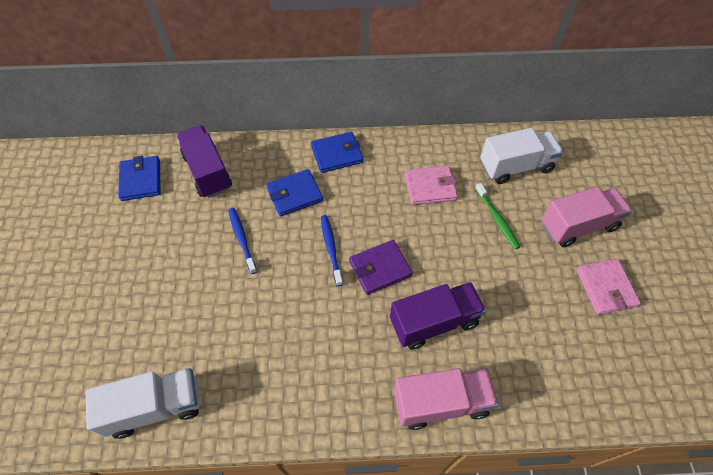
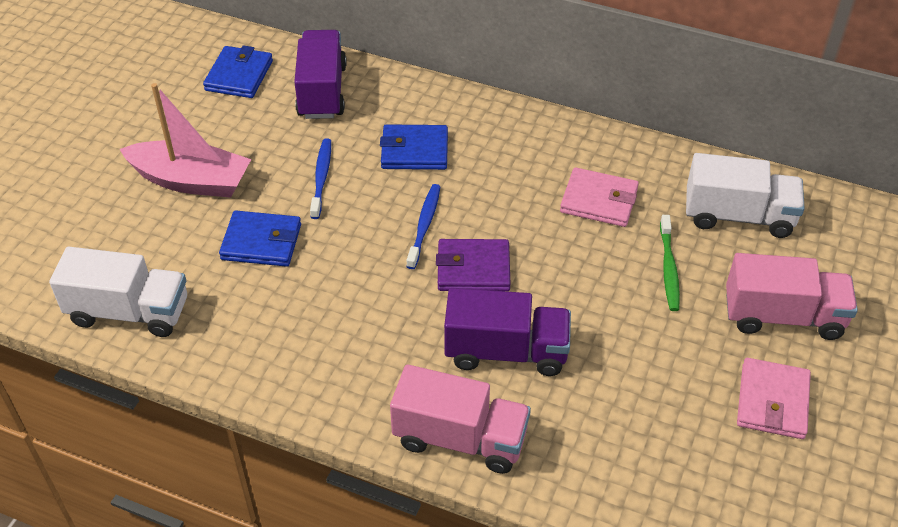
camera: 25 degrees right, 10 degrees down
blue wallet [311,132,363,173] -> blue wallet moved to [219,210,301,267]
none -> pink boat [120,83,251,198]

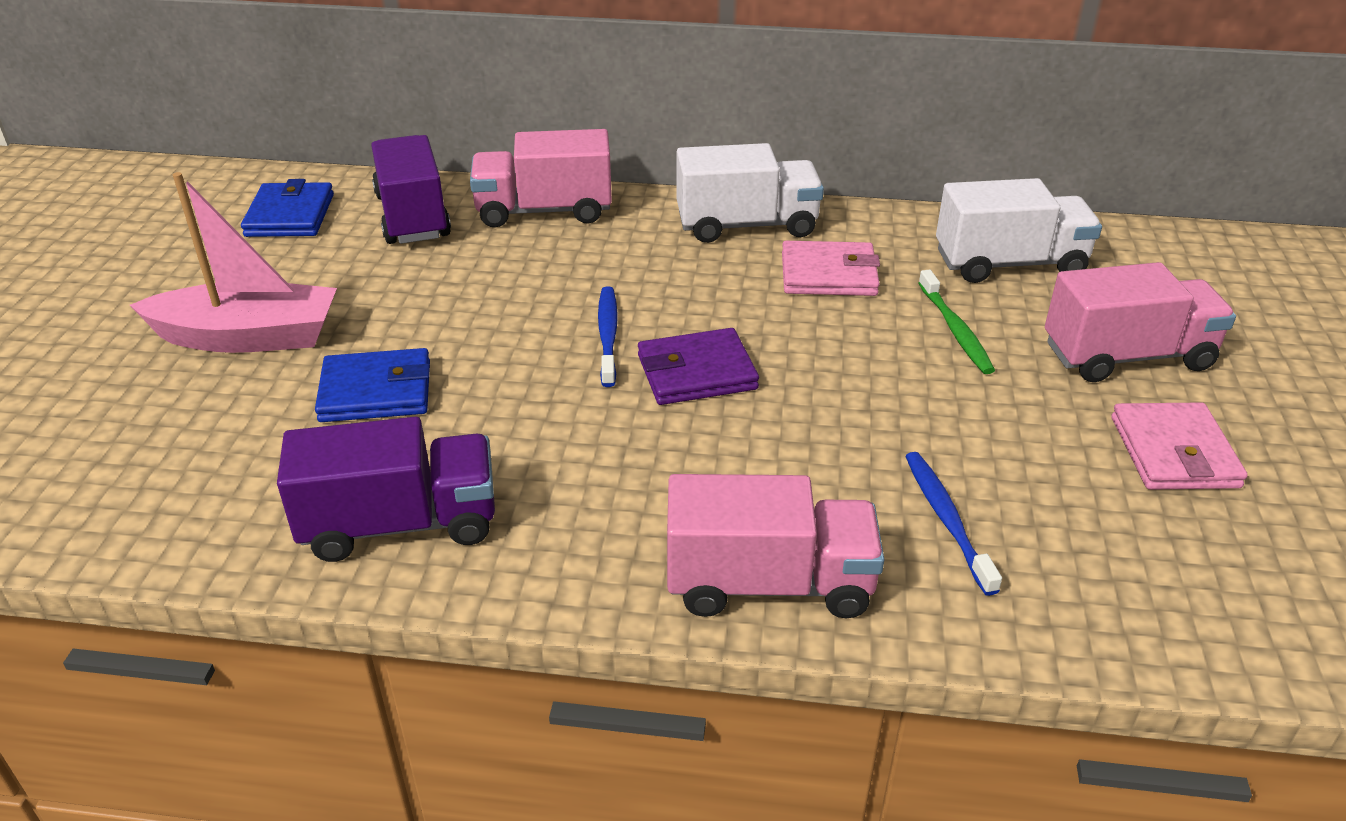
camera: 15 degrees left, 10 degrees down
white truck [49,246,187,337] -> white truck moved to [676,143,824,243]
blue toothbrush [310,138,331,219] -> blue toothbrush moved to [905,452,1002,596]
blue wallet [380,124,448,170] -> none
purple truck [444,288,571,376] -> purple truck moved to [277,417,495,562]
none -> pink truck [470,129,612,228]

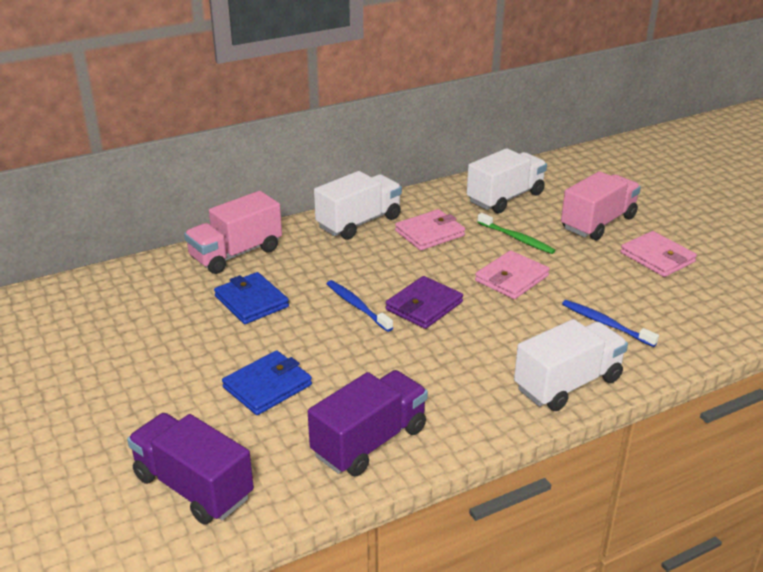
camera: 35 degrees left, 5 degrees down
pink boat [130,172,337,353] -> none
blue wallet [241,179,334,237] -> blue wallet moved to [214,272,289,324]
purple truck [371,135,451,244] -> purple truck moved to [127,413,254,525]
pink truck [667,474,885,618] -> white truck [514,319,628,411]
none -> pink wallet [475,250,550,299]

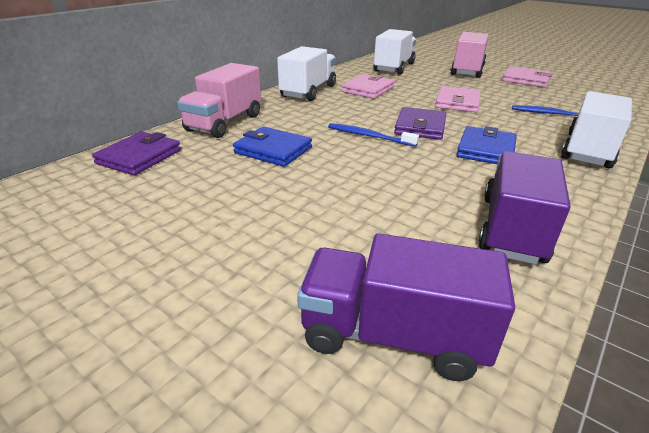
camera: 25 degrees left, 0 degrees up
blue wallet [222,350,312,415] -> blue wallet moved to [456,126,517,164]
green toothbrush [477,213,555,254] -> none
none -> purple wallet [92,131,181,175]

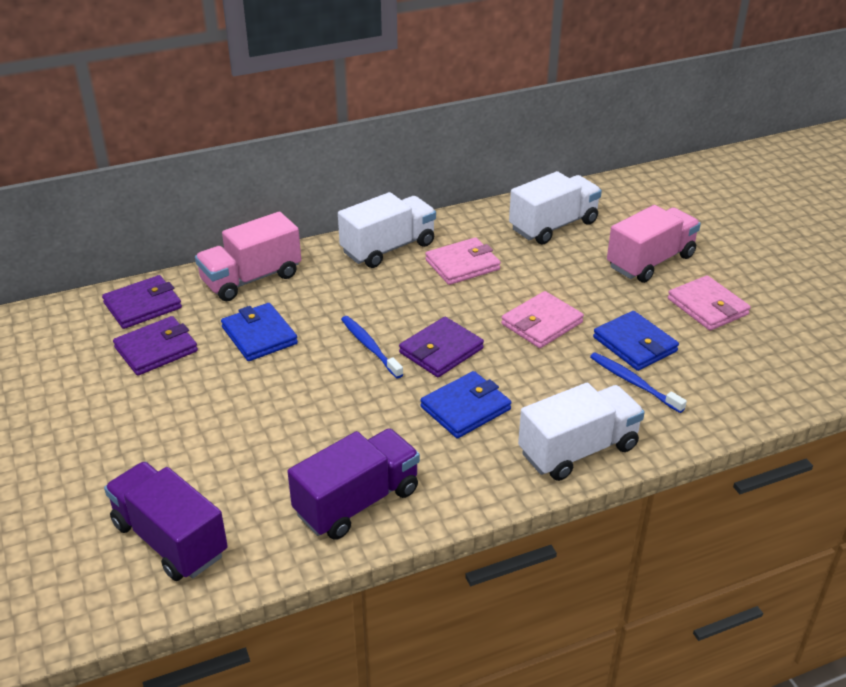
camera: 30 degrees right, 5 degrees up
none -> purple wallet [113,316,198,376]
none -> blue wallet [593,311,679,371]

